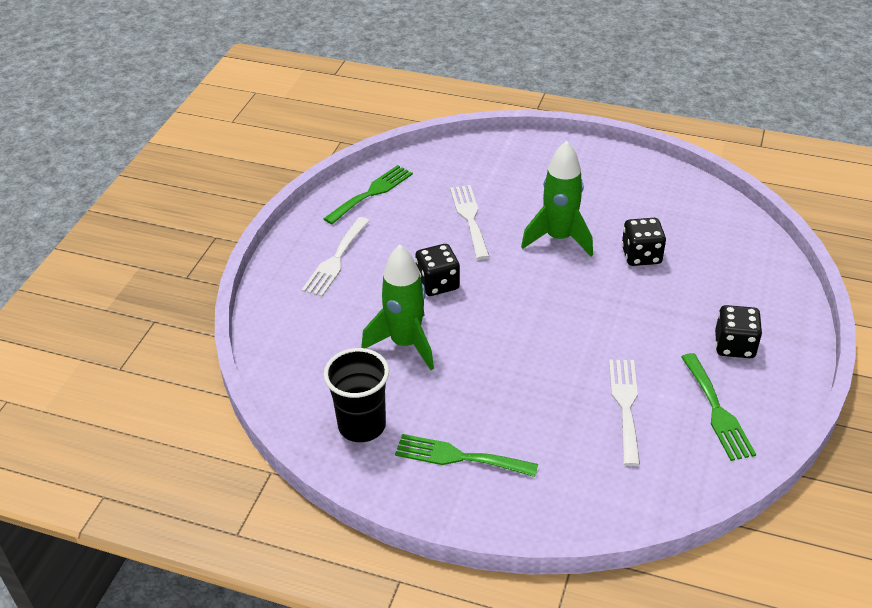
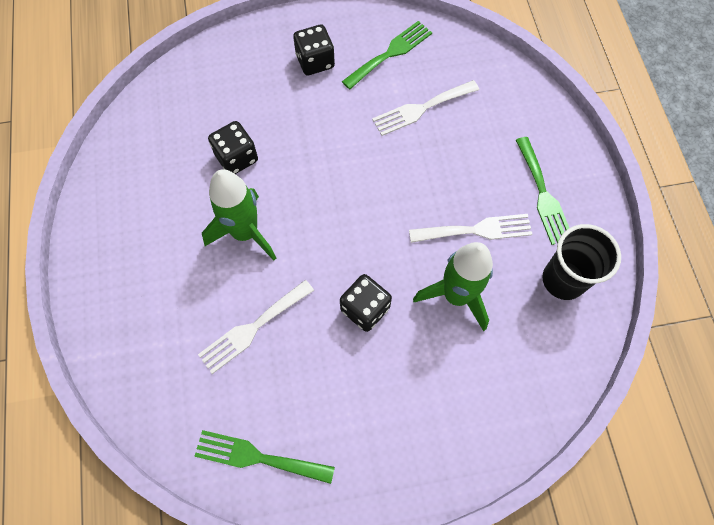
camera: 120 degrees left, 25 degrees up
white fork [302,217,369,297] -> white fork moved to [409,214,532,243]

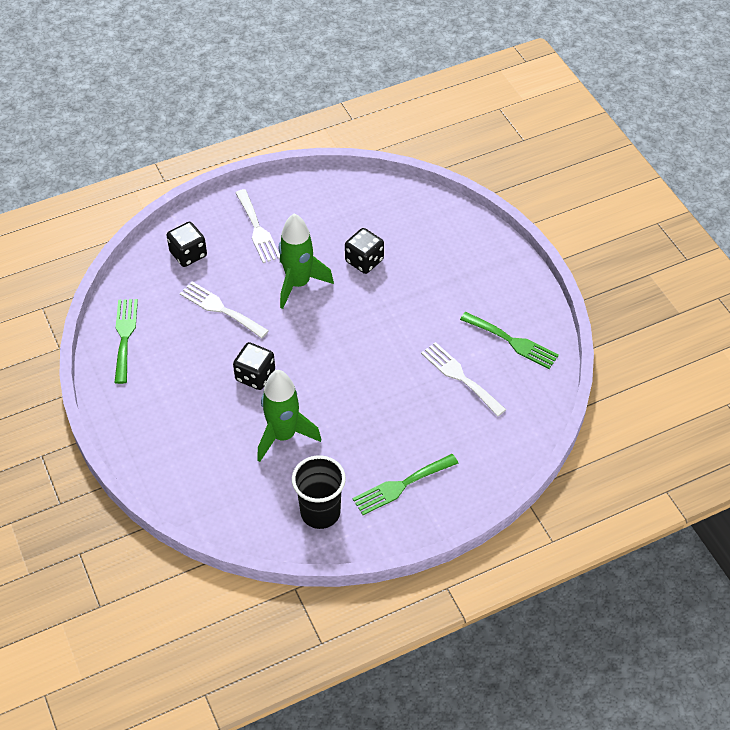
camera: 75 degrees right, 15 degrees down
black dice [293,24,335,75] -> black dice moved to [166,222,207,267]
white fork [409,214,532,243] -> white fork moved to [236,189,280,263]

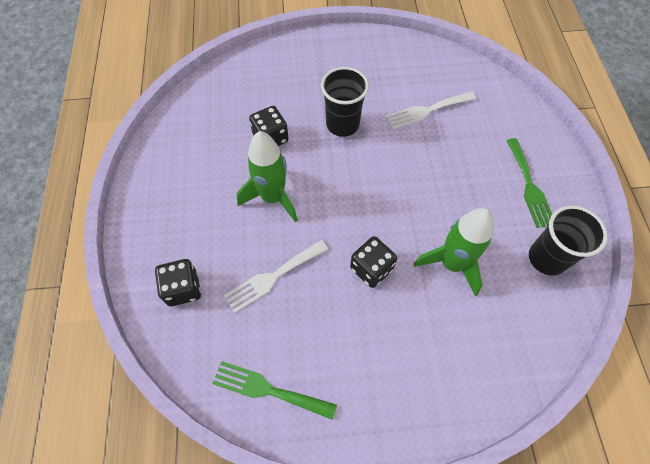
camera: 70 degrees left, 10 degrees up
white fork [236,189,280,263] -> none
green fork [460,312,559,369] -> none
none -> black cup [321,67,369,137]

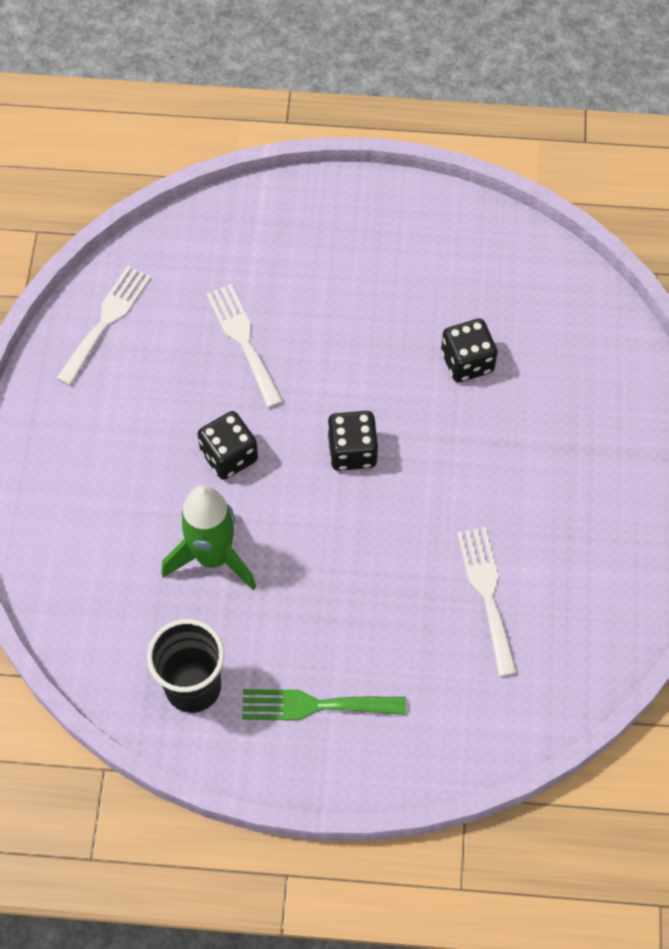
camera: 100 degrees right, 0 degrees up
black dice [155,259,201,306] -> black dice moved to [328,411,378,471]
green fork [212,361,337,420] -> white fork [56,266,151,386]
green rocket [237,131,298,222] -> none
black cup [321,67,369,137] -> none

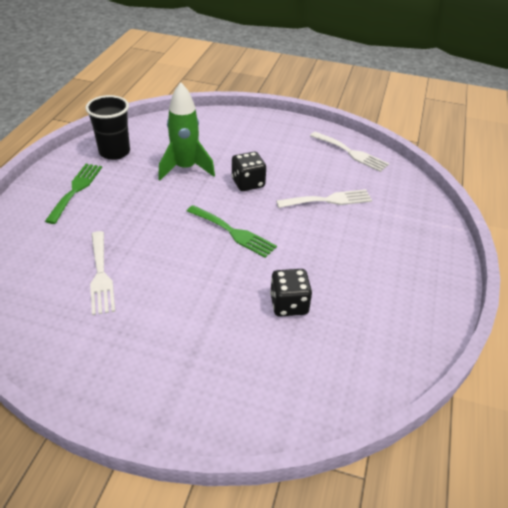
camera: 100 degrees right, 20 degrees down
black dice [328,411,378,471] -> green fork [187,205,277,258]
white fork [457,527,517,677] -> white fork turned 75 degrees clockwise [90,231,115,315]

